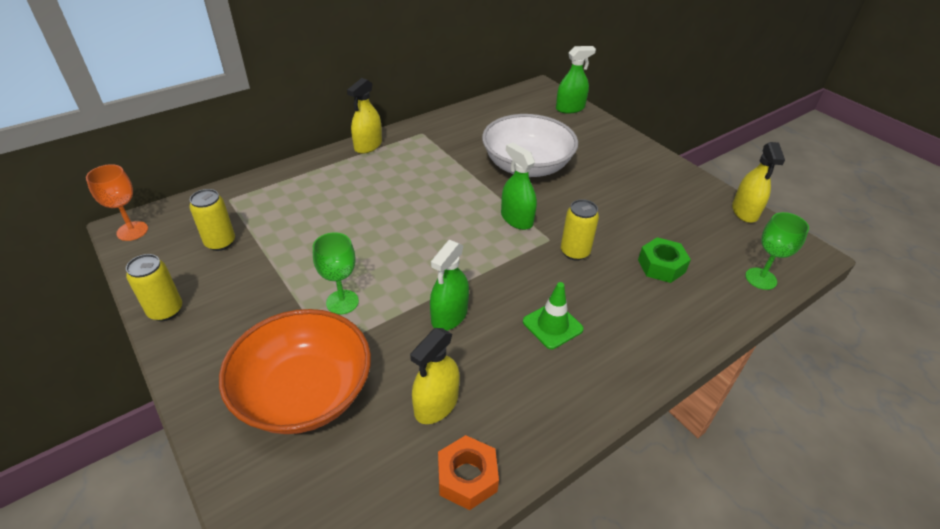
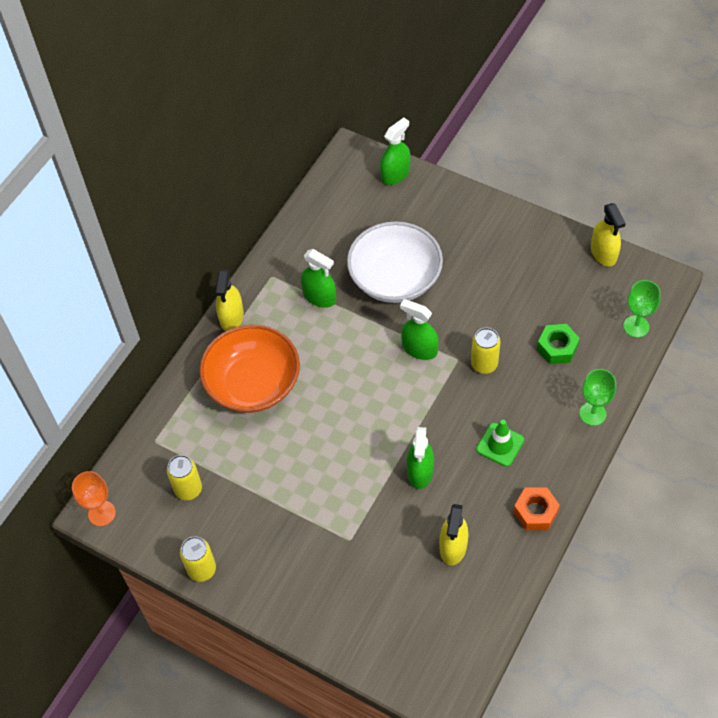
camera: 20 degrees left, 15 degrees up
orange bowl [219,309,371,434] -> orange bowl moved to [199,325,300,413]
green goblet [313,232,359,314] -> green goblet moved to [579,369,616,426]
orange nut [438,435,499,510] -> orange nut moved to [513,487,560,530]
none -> green spray bottle [301,249,336,308]

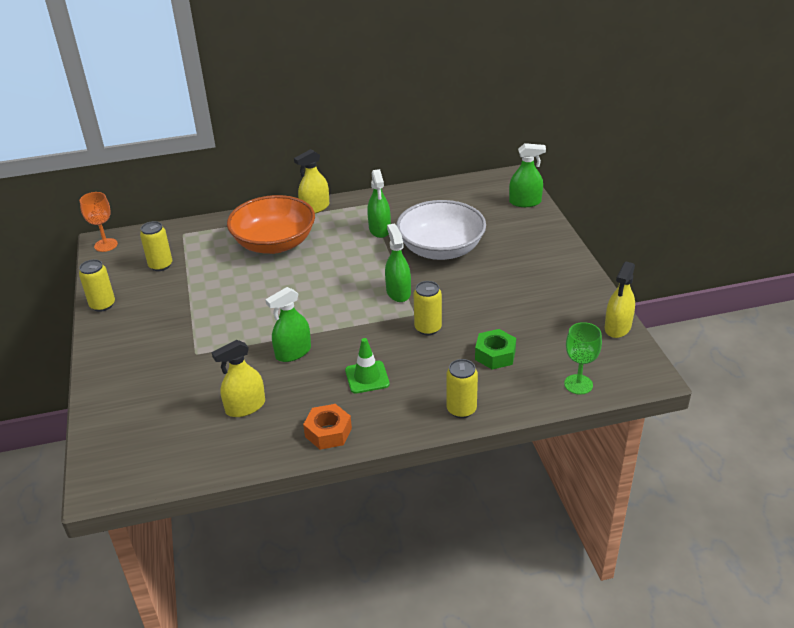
camera: 45 degrees right, 20 degrees down
green goblet [579,369,616,426] -> yellow can [446,359,478,418]

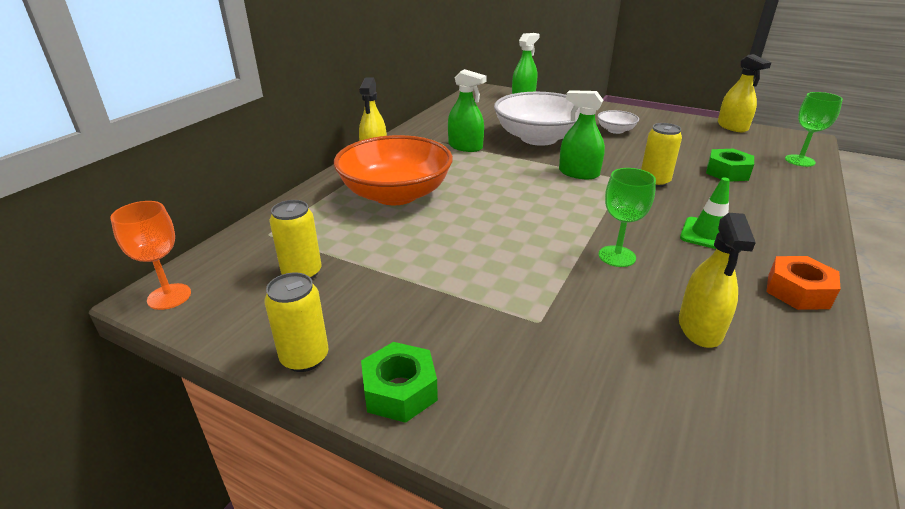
camera: 50 degrees left, 5 degrees down
green spray bottle [265,287,311,362] -> green goblet [599,168,656,267]
yellow can [446,359,478,418] -> none
none -> green nut [361,342,438,423]
none -> white bowl [597,110,639,134]

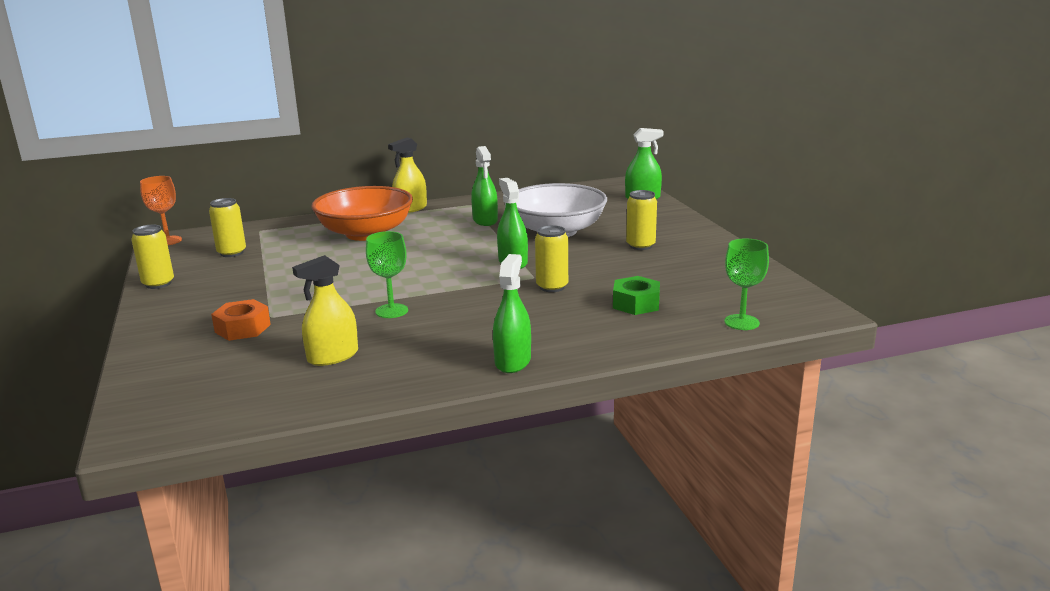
camera: 45 degrees right, 10 degrees down
green nut [361,342,438,423] -> none
white bowl [597,110,639,134] -> yellow can [626,190,657,250]
green traffic cone [680,177,730,249] -> none
yellow spray bottle [718,54,771,132] -> none
orange nut [766,256,840,310] -> orange nut moved to [211,299,271,341]
none -> green spray bottle [493,254,531,373]

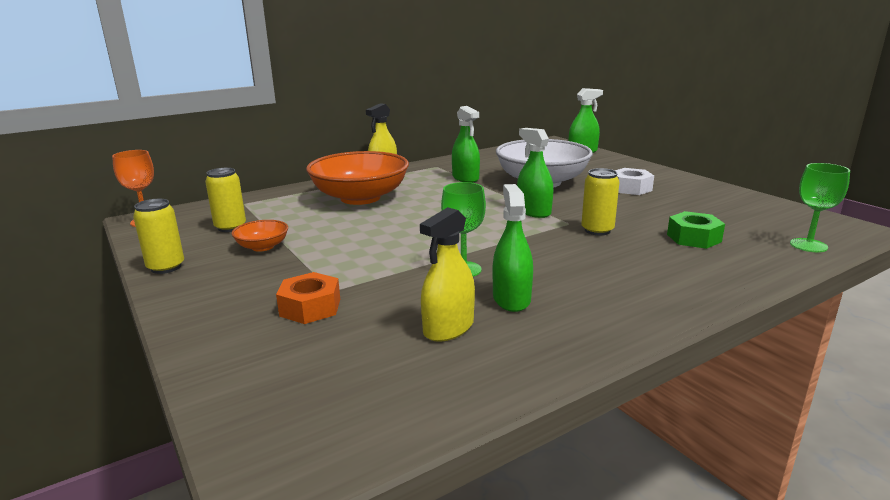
camera: 15 degrees left, 0 degrees up
green spray bottle [493,254,531,373] -> green spray bottle moved to [493,184,533,312]
yellow can [626,190,657,250] -> white nut [615,168,654,195]
none -> orange bowl [232,220,288,252]

